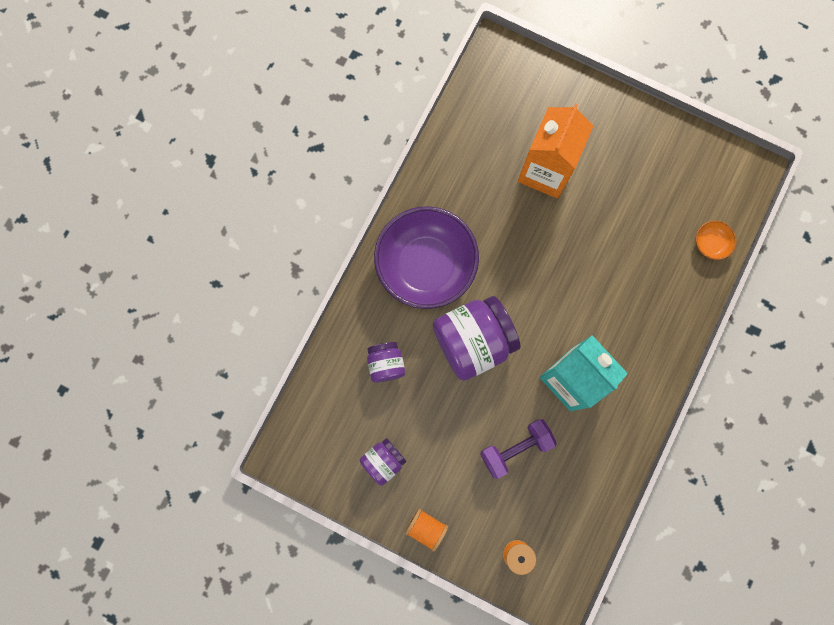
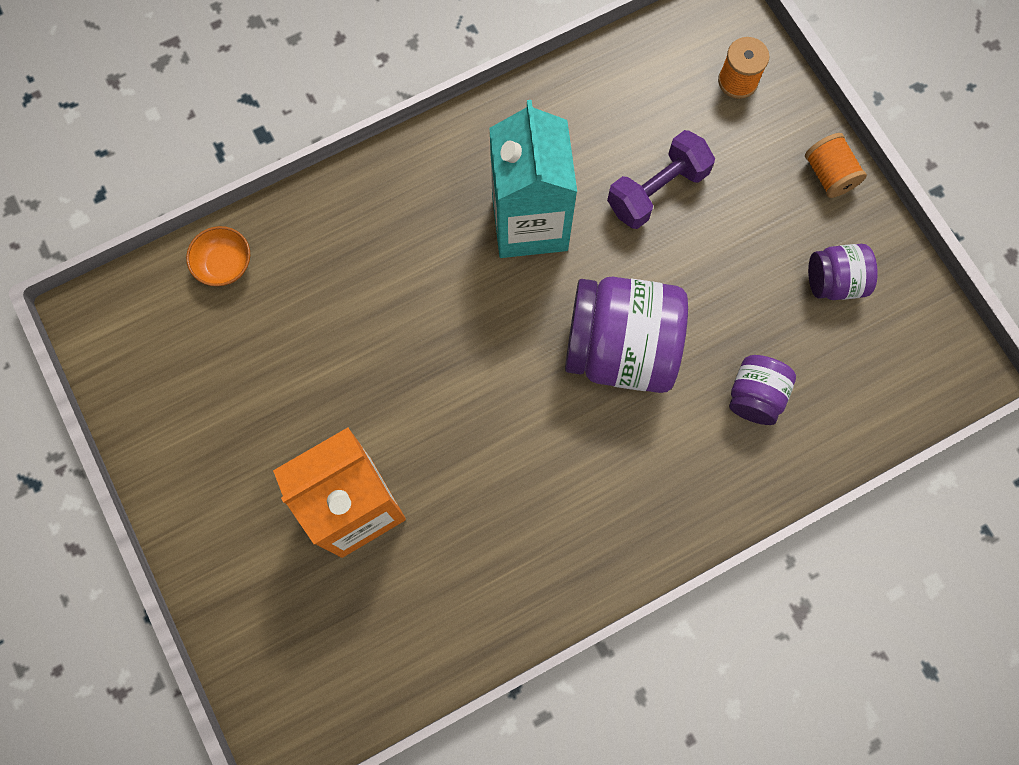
camera: 145 degrees left, 5 degrees down
purple bowl [374,206,479,309] -> none
purple dumbbell [480,419,557,479] -> purple dumbbell turned 45 degrees counterclockwise [607,130,715,229]

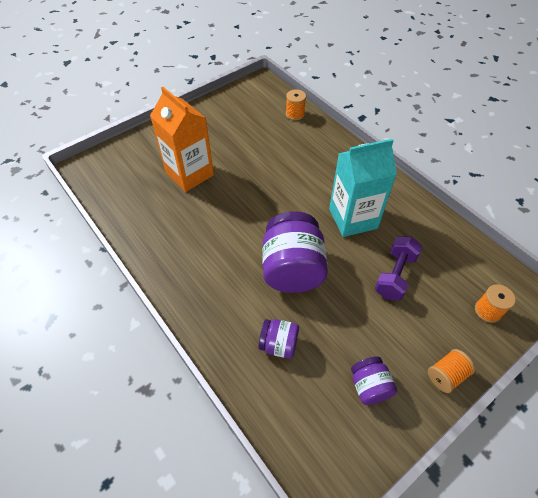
camera: 80 degrees right, 20 degrees down
orange bowl [186,226,250,286] -> orange spool [286,89,306,121]
purple dumbbell [607,130,715,229] -> purple dumbbell turned 75 degrees clockwise [375,236,422,301]

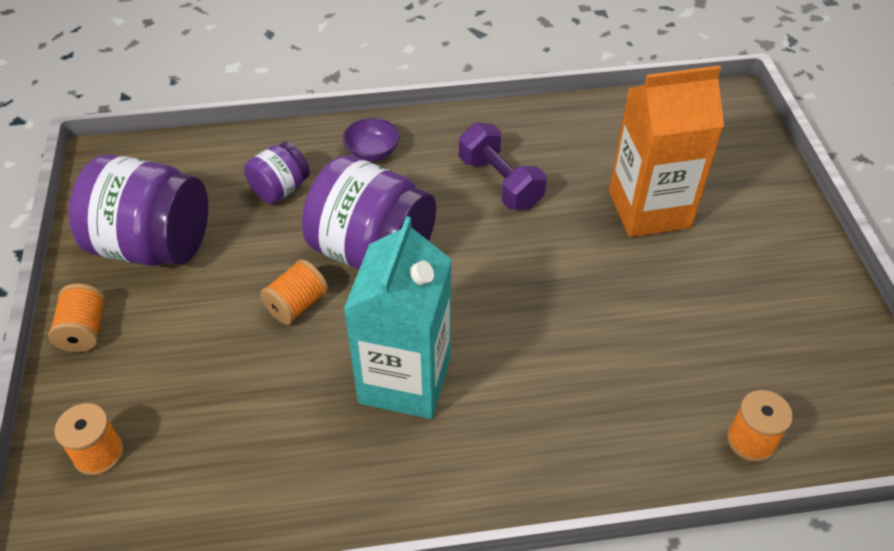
camera: 120 degrees right, 5 degrees down
purple jar [351,357,397,405] -> purple jar [69,154,208,266], size x1.94
purple dumbbell [375,236,422,301] -> purple dumbbell moved to [459,122,547,210]
none -> orange spool [260,259,328,325]
none -> purple bowl [343,118,399,161]

